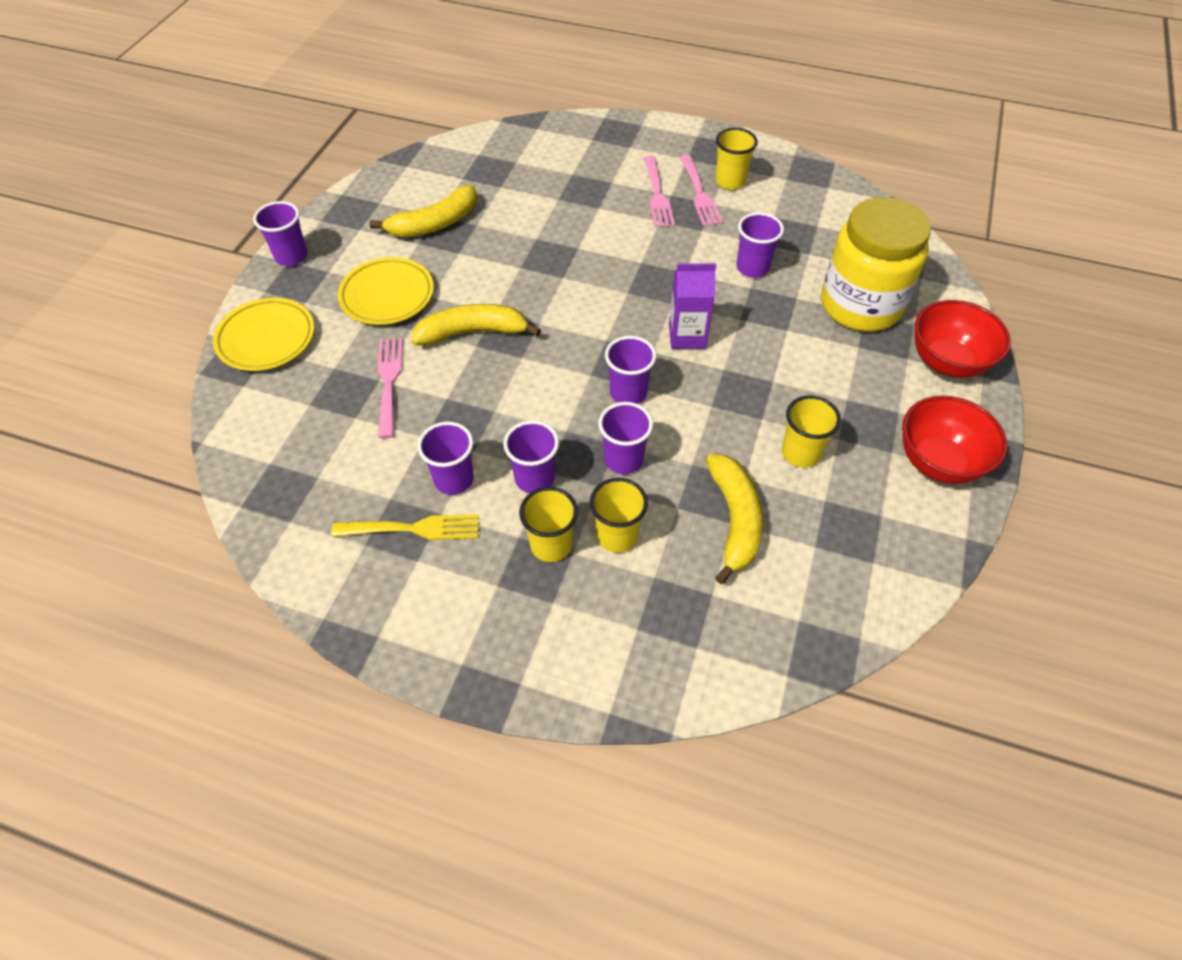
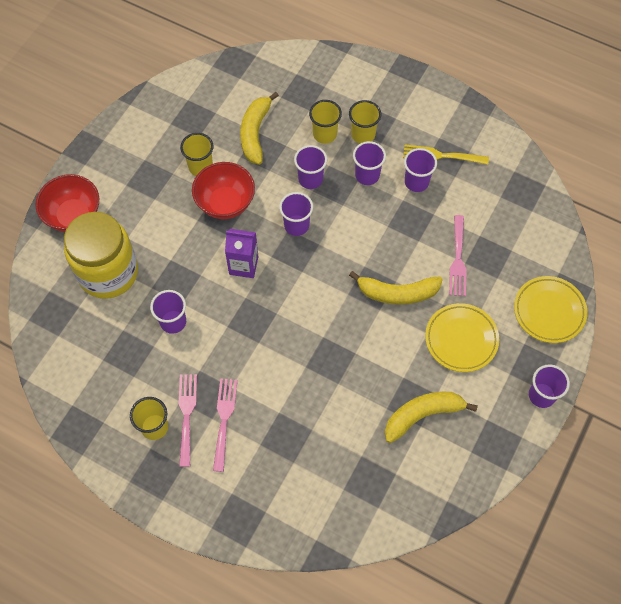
camera: 170 degrees left, 10 degrees up
red bowl [902,396,1007,484] -> red bowl moved to [192,162,255,219]

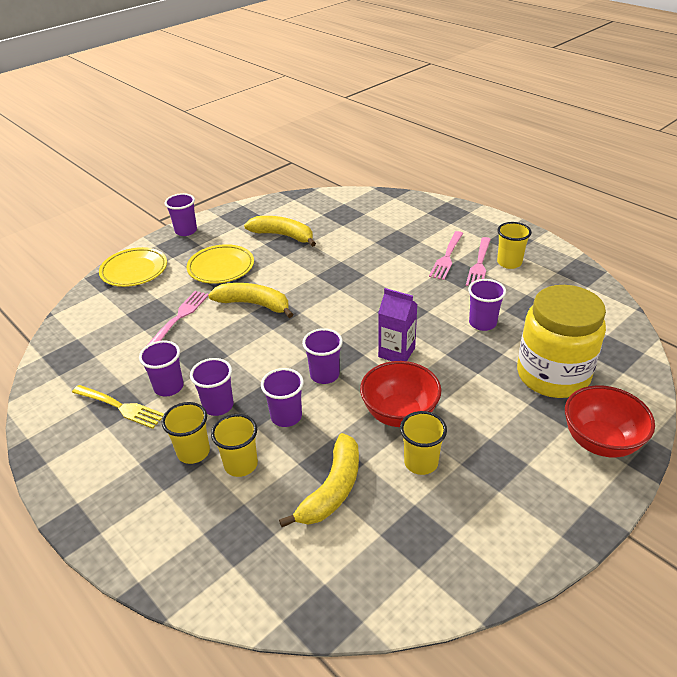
camera: 160 degrees left, 25 degrees down
yellow banana [385,392,478,443] -> yellow banana turned 150 degrees counterclockwise [244,216,316,247]

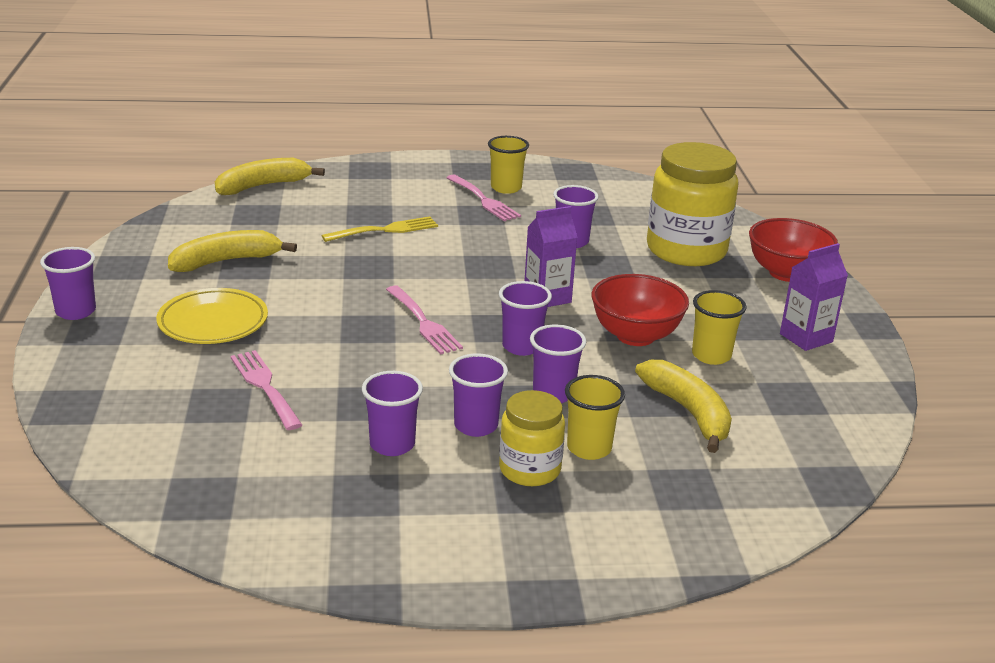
camera: 55 degrees left, 10 degrees down
yellow fork [72,385,164,429] -> yellow fork moved to [321,216,438,242]
yellow plate [99,247,167,287] -> none
yellow cup [162,402,210,464] -> yellow jar [499,390,565,486]
yellow banana [208,283,294,318] -> yellow banana moved to [215,158,325,195]
pink fork [429,231,463,280] -> pink fork moved to [386,286,463,355]
none -> purple carton [780,243,848,351]

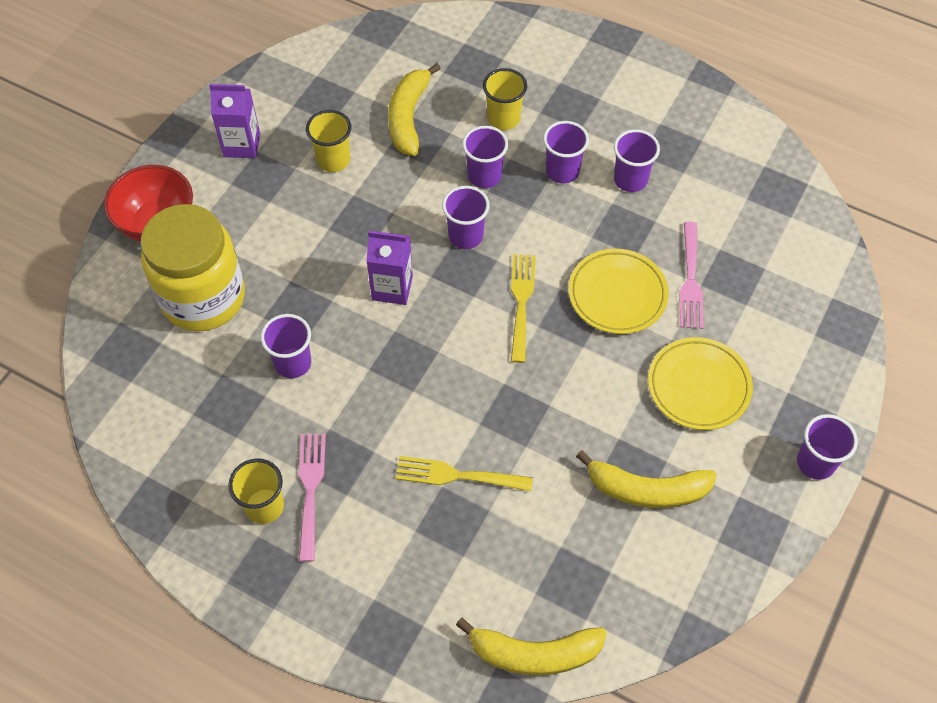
camera: 145 degrees left, 30 degrees up
pink fork [386,286,463,355] -> yellow fork [511,254,536,363]
yellow jar [499,390,565,486] -> none
red bowl [592,274,689,346] -> none
none -> yellow plate [569,249,669,334]

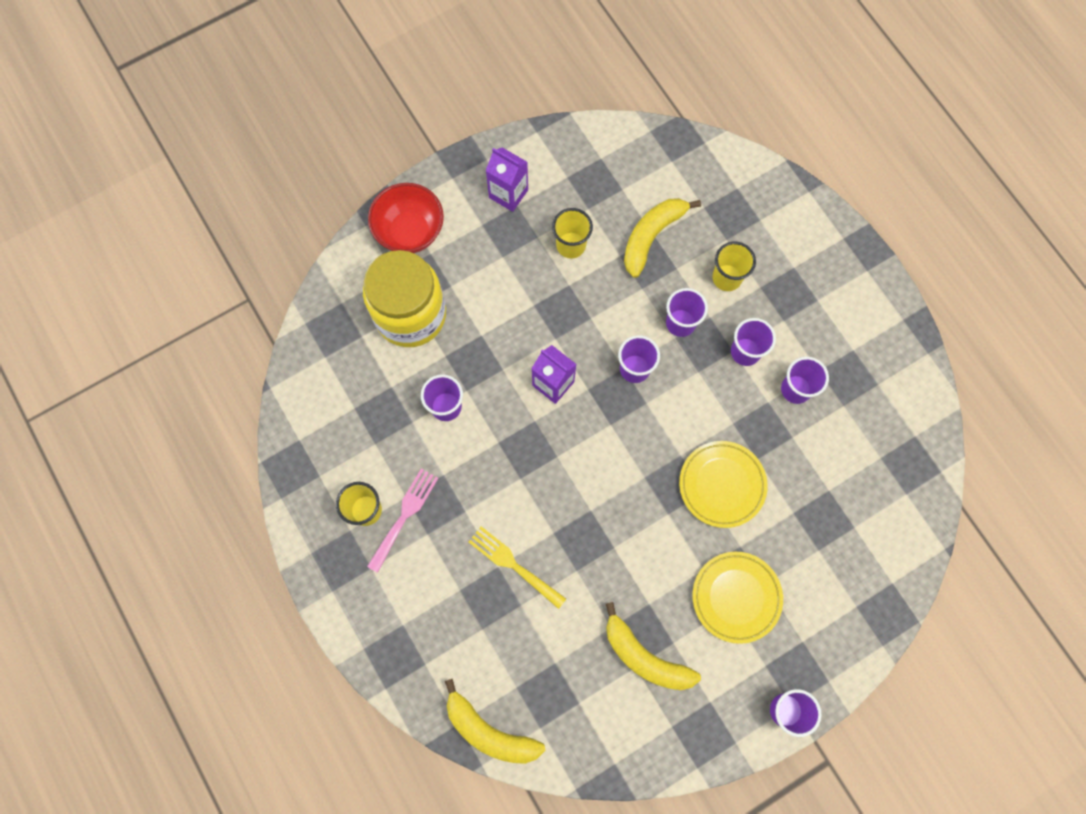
camera: 30 degrees right, 15 degrees up
yellow fork [511,254,536,363] -> none
pink fork [679,222,703,329] -> none

